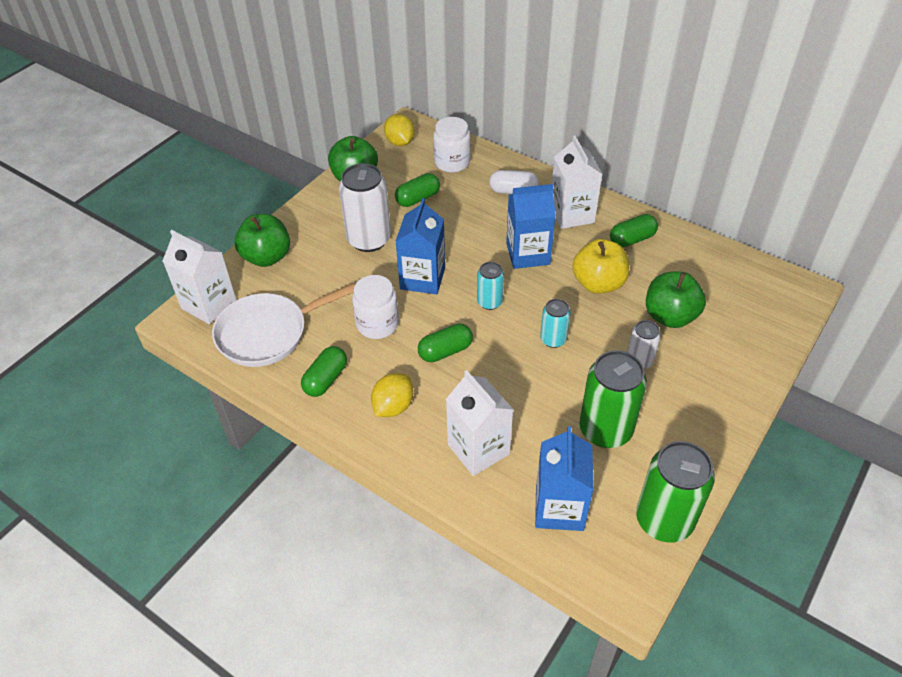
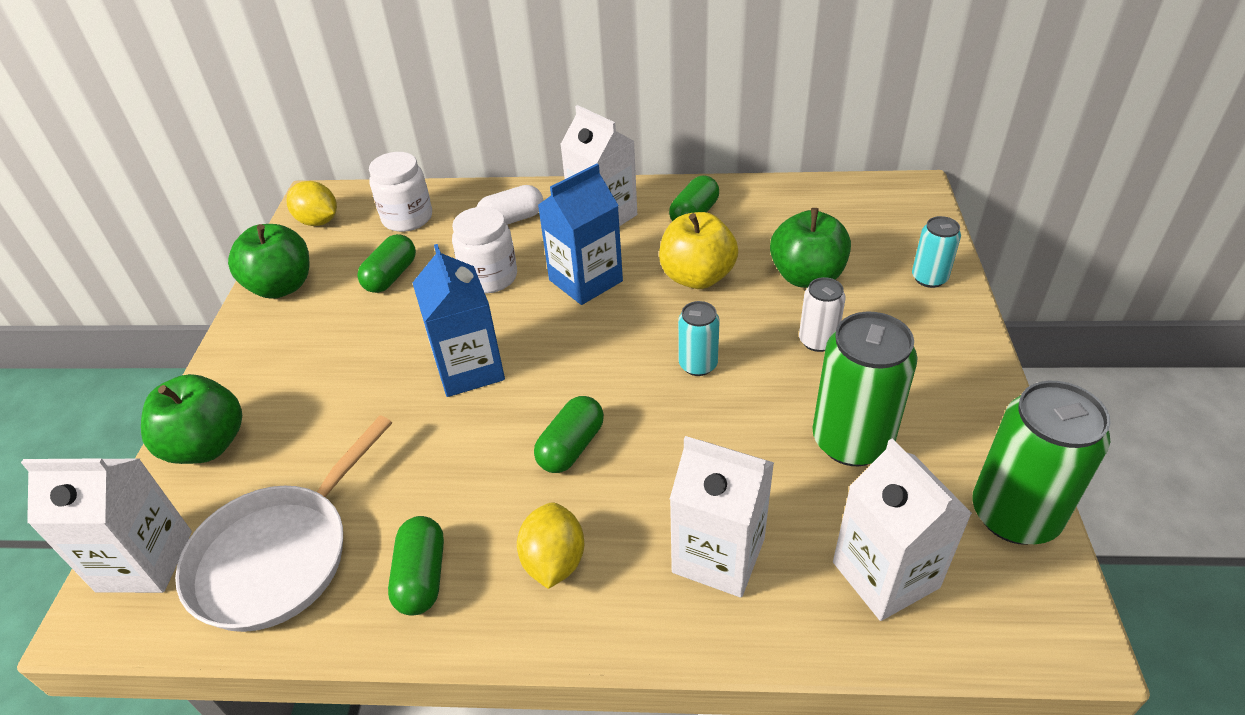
camera: 30 degrees left, 5 degrees down
white can [339,163,391,252] -> none
white jar [352,275,399,339] -> white jar moved to [452,207,517,293]
turquoise can [477,262,504,310] -> turquoise can moved to [912,216,961,288]
blue carton [535,426,594,531] -> white carton [833,438,972,621]

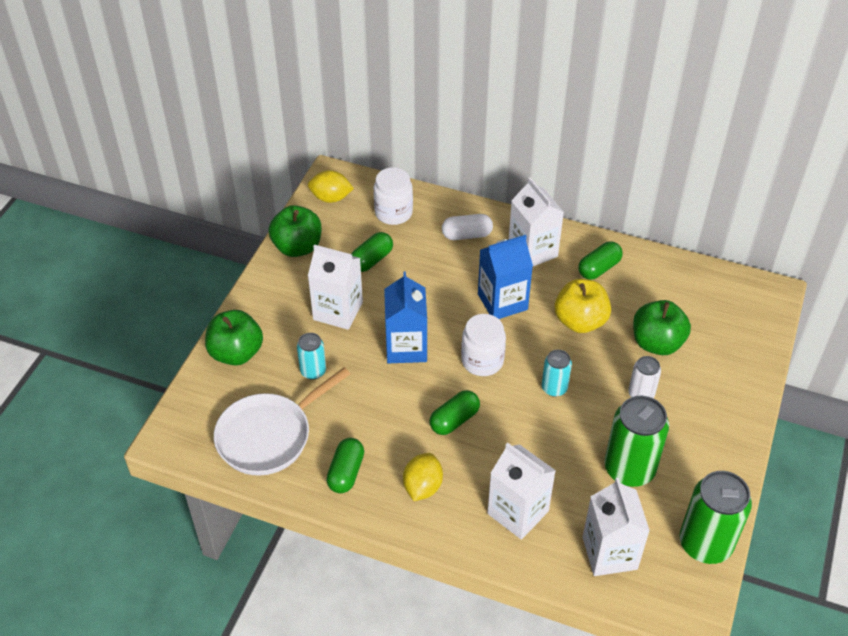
camera: 15 degrees right, 5 degrees up
white carton [21,458,192,593] -> white carton moved to [308,244,363,330]
yellow lemon [286,181,337,226] -> yellow lemon turned 45 degrees counterclockwise [308,170,354,203]
white jar [452,207,517,293] -> white jar moved to [461,314,506,376]
turquoise can [912,216,961,288] -> turquoise can moved to [297,333,326,379]

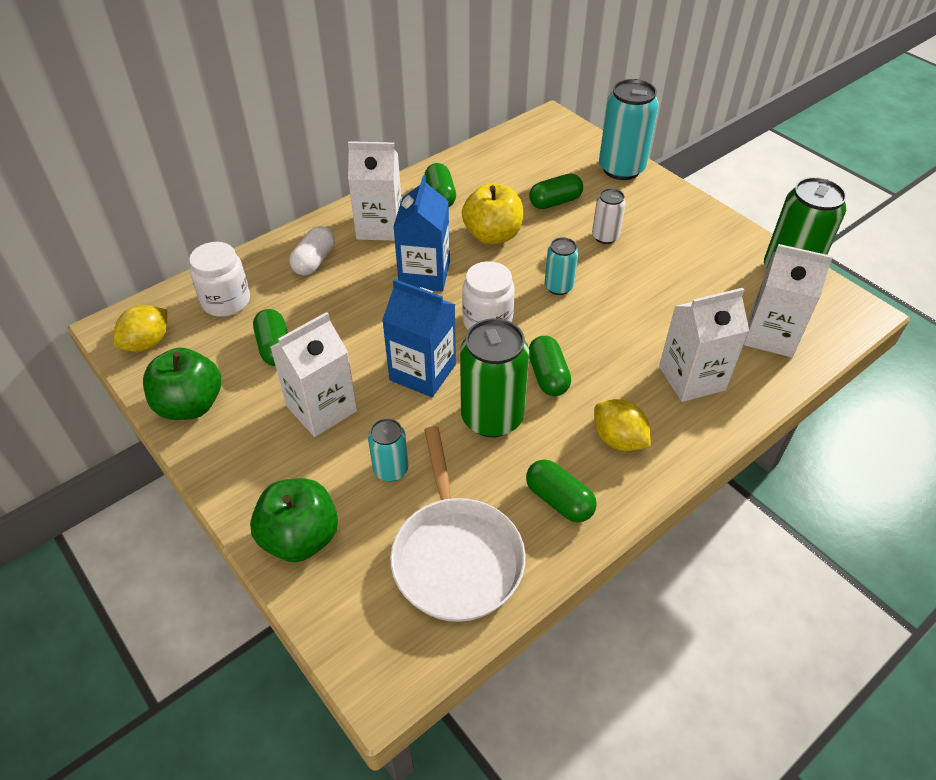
camera: 60 degrees left, 0 degrees up
green can [604,396,669,487] -> green can moved to [460,318,529,437]
green apple [633,300,691,355] -> green capsule [529,173,583,209]
none -> turquoise can [599,79,659,180]

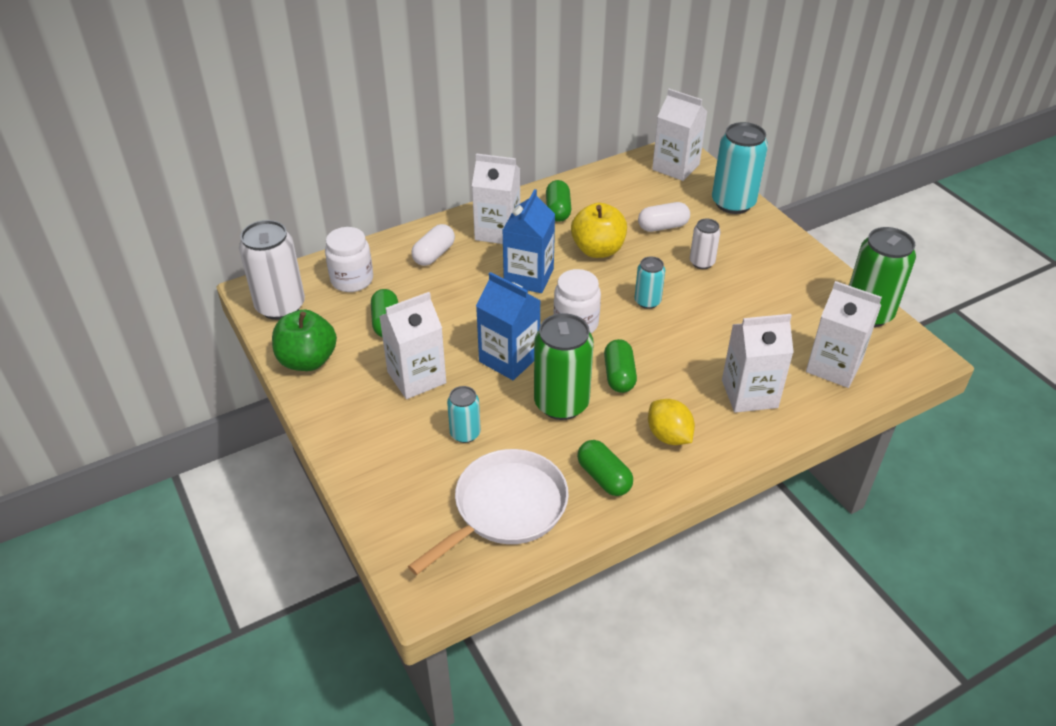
camera: 10 degrees right, 5 degrees down
yellow lemon [114,305,167,352] -> white can [239,220,305,320]
green apple [250,478,338,562] -> none
white pan [390,426,526,622] -> white pan turned 135 degrees counterclockwise [408,449,569,575]
green capsule [529,173,583,209] -> white capsule [638,202,690,232]
none -> white carton [652,89,707,181]

